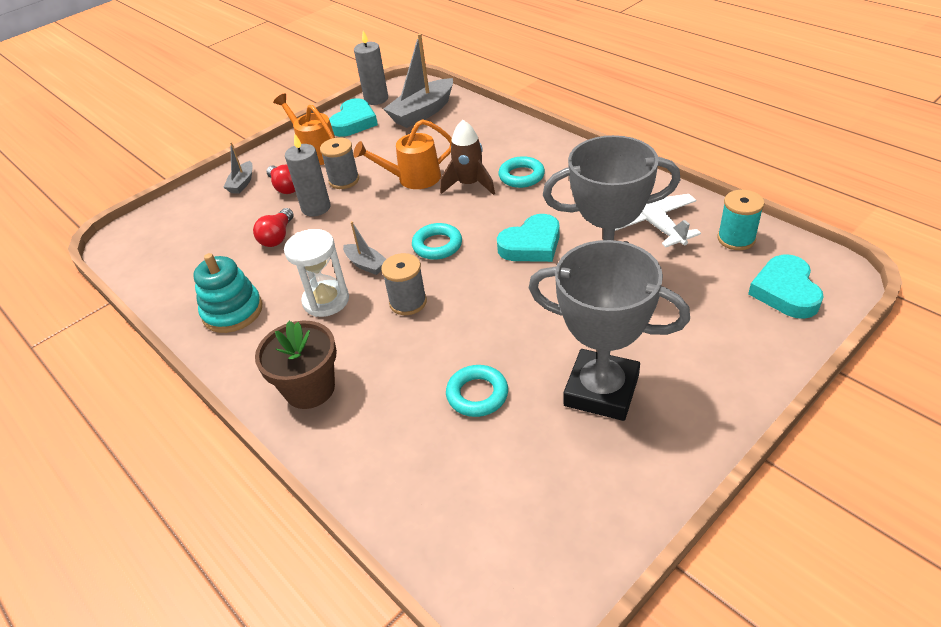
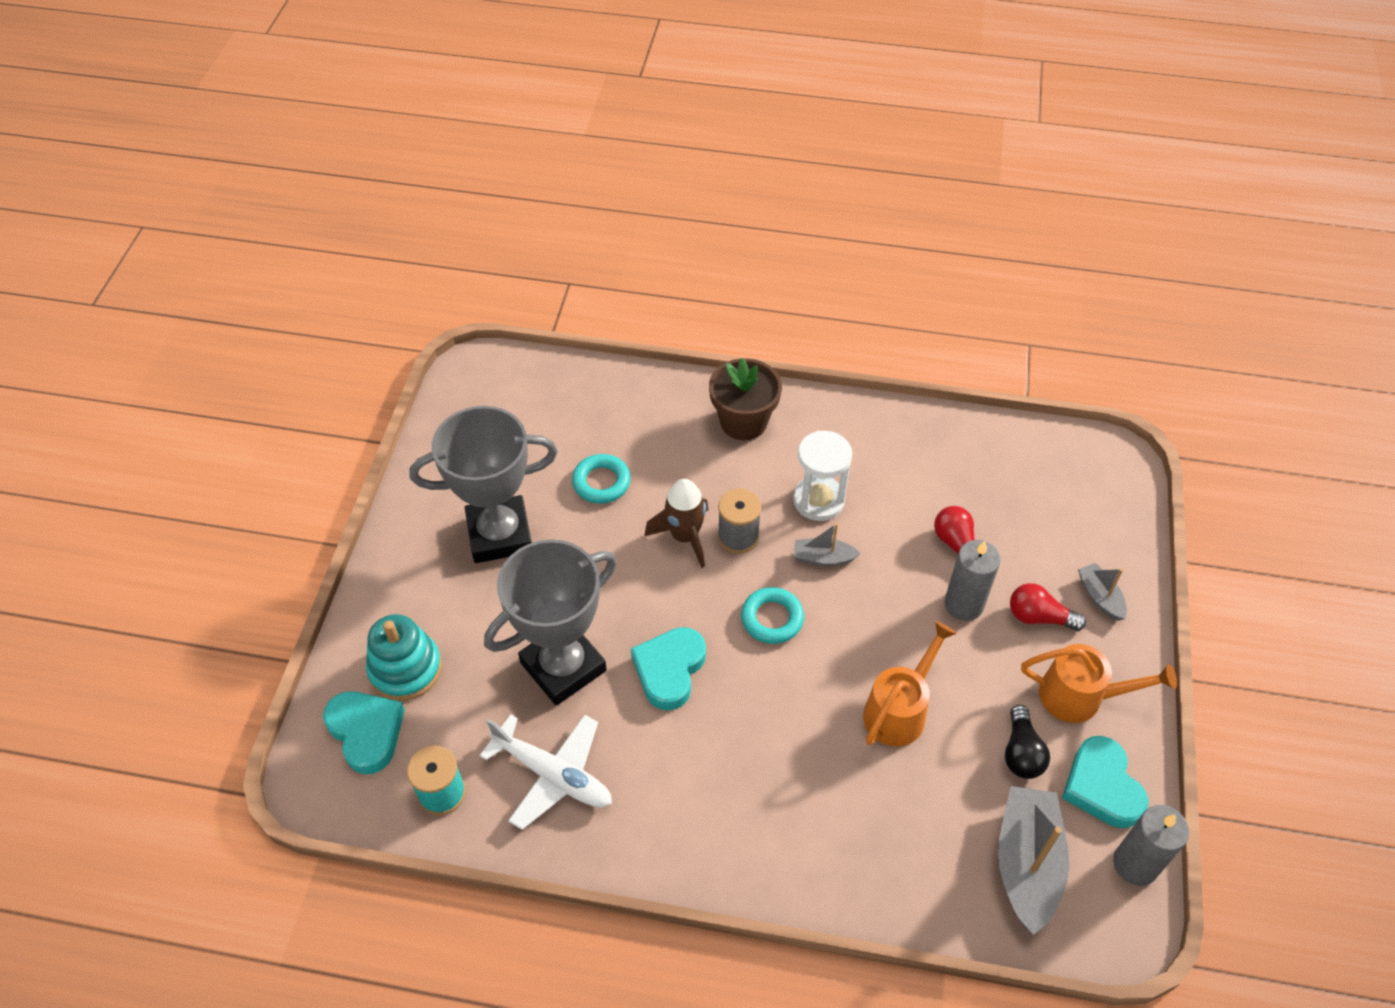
camera: 140 degrees right, 10 degrees up
turquoise stacking toy [193,253,262,333] -> turquoise stacking toy moved to [366,614,442,701]
grey spool [320,137,359,189] -> none
brown rocket [440,120,495,195] -> brown rocket moved to [645,479,708,568]
turquoise ring [498,156,545,188] -> none
none -> black light bulb [1005,705,1050,779]

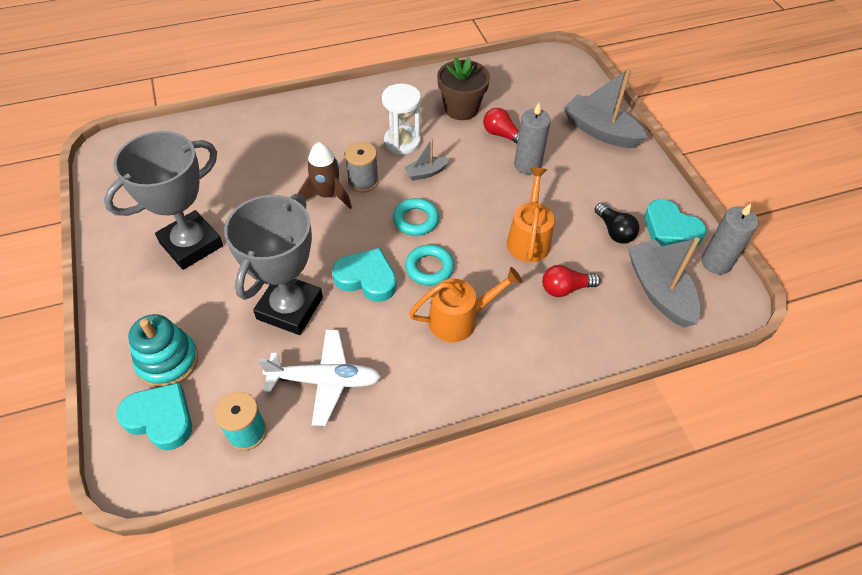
camera: 30 degrees left, 0 degrees up
turquoise ring [572,454,631,504] -> turquoise ring moved to [405,245,454,286]
turquoise heart [631,627,706,710] -> turquoise heart turned 120 degrees clockwise [332,248,397,302]
brown flower pot [709,358,782,440] -> brown flower pot moved to [437,57,490,120]
red light bulb [1010,583,1086,631] -> red light bulb moved to [542,265,601,297]
orange watering can [1021,644,1177,723] -> orange watering can moved to [409,267,522,342]
grey boat [1078,563,1127,621] -> grey boat [564,68,648,148], size x1.93

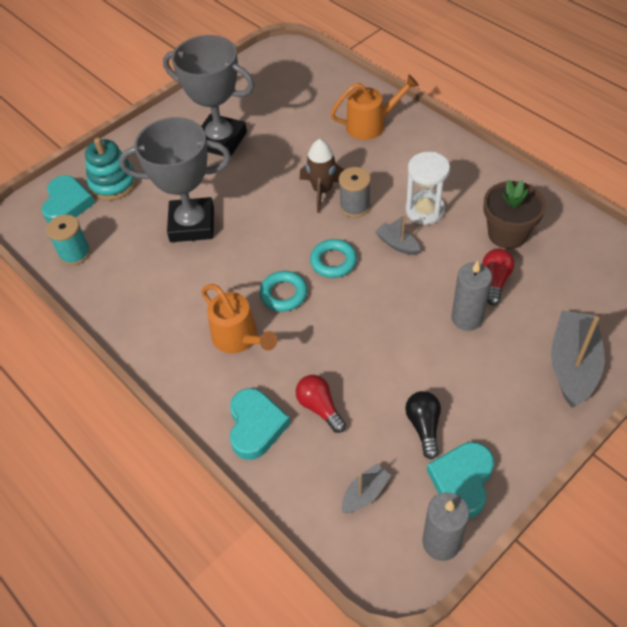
camera: 70 degrees right, 0 degrees up
white plane [259,329,381,426] -> none
turquoise heart [332,248,397,302] -> turquoise heart moved to [230,388,290,460]
orange watering can [507,167,555,262] -> orange watering can moved to [330,75,419,140]
black light bulb [594,203,640,244] -> black light bulb turned 135 degrees clockwise [405,391,441,459]
grey boat [627,237,701,328] -> grey boat [342,464,391,513], size x0.52

